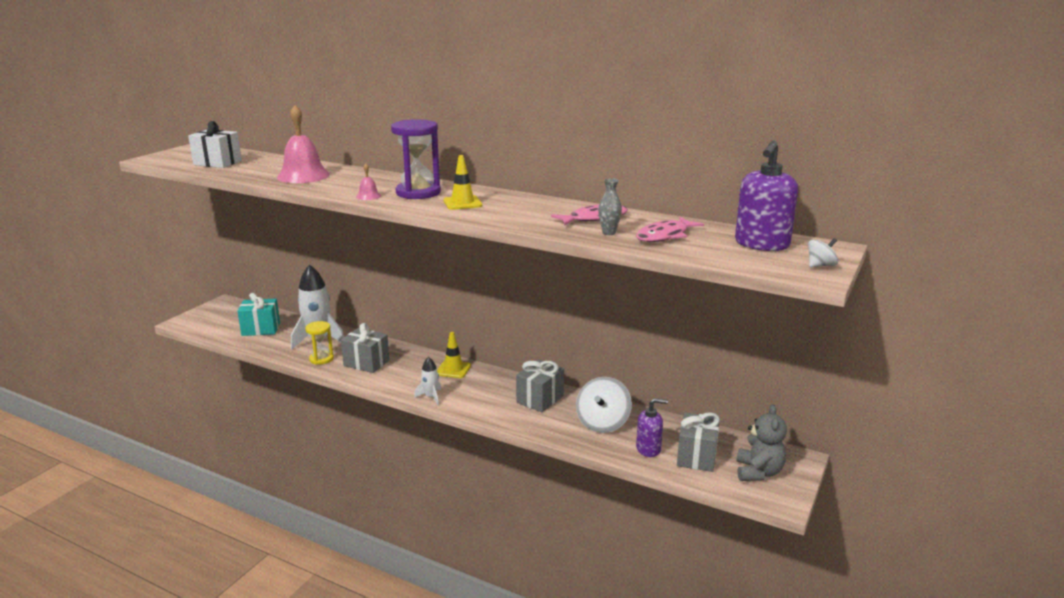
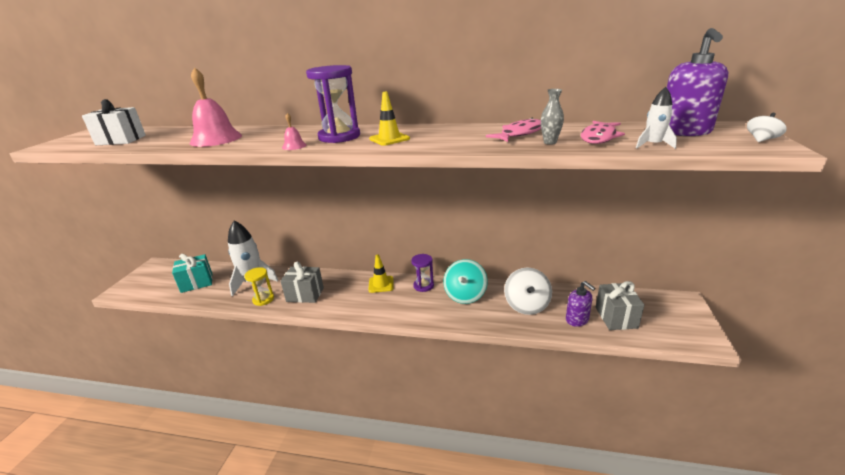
camera: 15 degrees left, 5 degrees up
white rocket [414,357,441,405] -> white rocket moved to [636,87,677,149]
grey gift [516,360,564,412] -> turquoise spinning top [443,259,488,304]
purple soap dispenser [636,398,668,457] -> purple soap dispenser turned 75 degrees clockwise [566,281,595,327]
grey teddy bear [736,404,787,481] -> none
none -> purple hourglass [411,254,434,292]

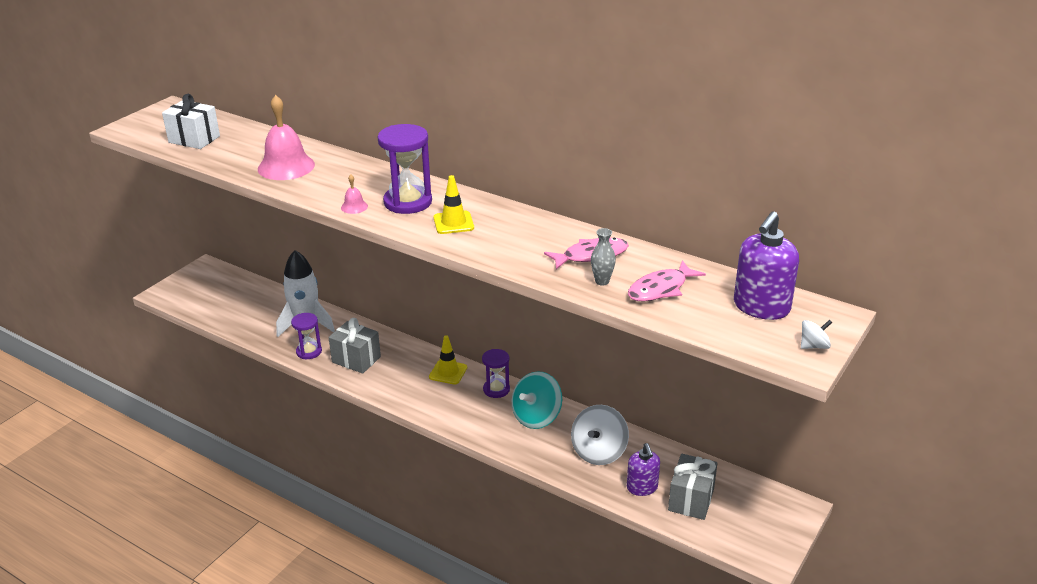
camera: 20 degrees right, 5 degrees up
turquoise gift [172,254,213,293] -> none
yellow hourglass [244,267,274,306] -> purple hourglass [291,313,322,359]
white rocket [636,87,677,149] -> none

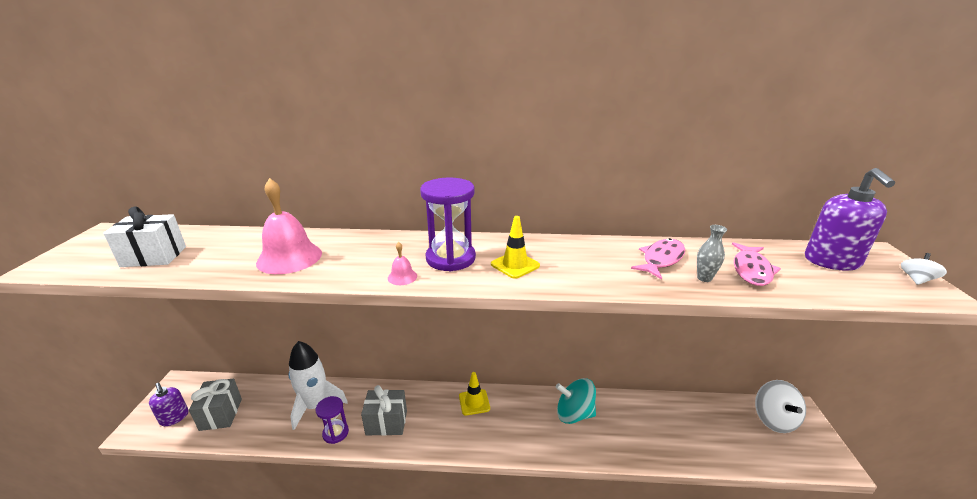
camera: 30 degrees left, 5 degrees down
purple hourglass [482,349,510,398] -> none
turquoise spinning top [512,371,562,429] -> turquoise spinning top turned 90 degrees clockwise [556,378,596,424]
white spinning top [571,405,629,465] -> white spinning top moved to [755,380,806,433]
purple soap dispenser [627,443,660,496] -> purple soap dispenser moved to [149,383,189,426]
grey gift [668,454,717,520] -> grey gift moved to [189,378,242,431]

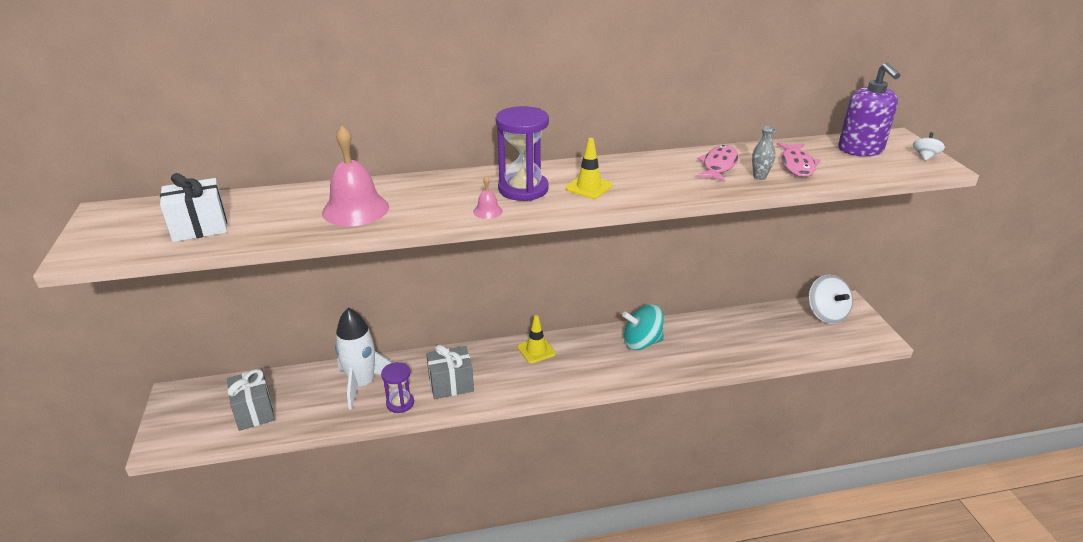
camera: 15 degrees left, 5 degrees up
purple soap dispenser [149,383,189,426] -> none

